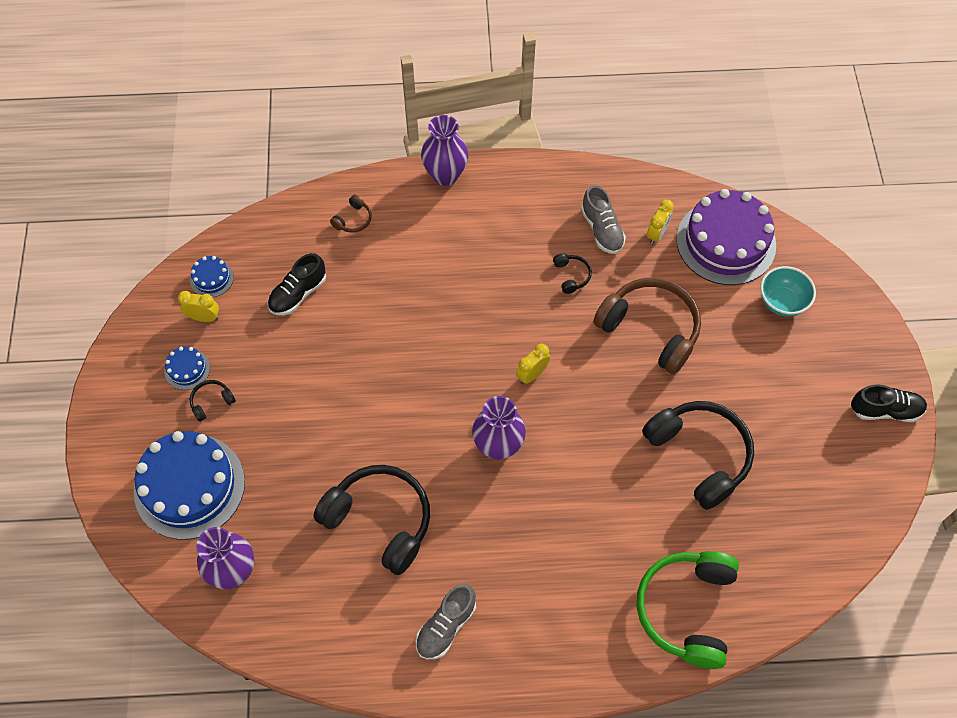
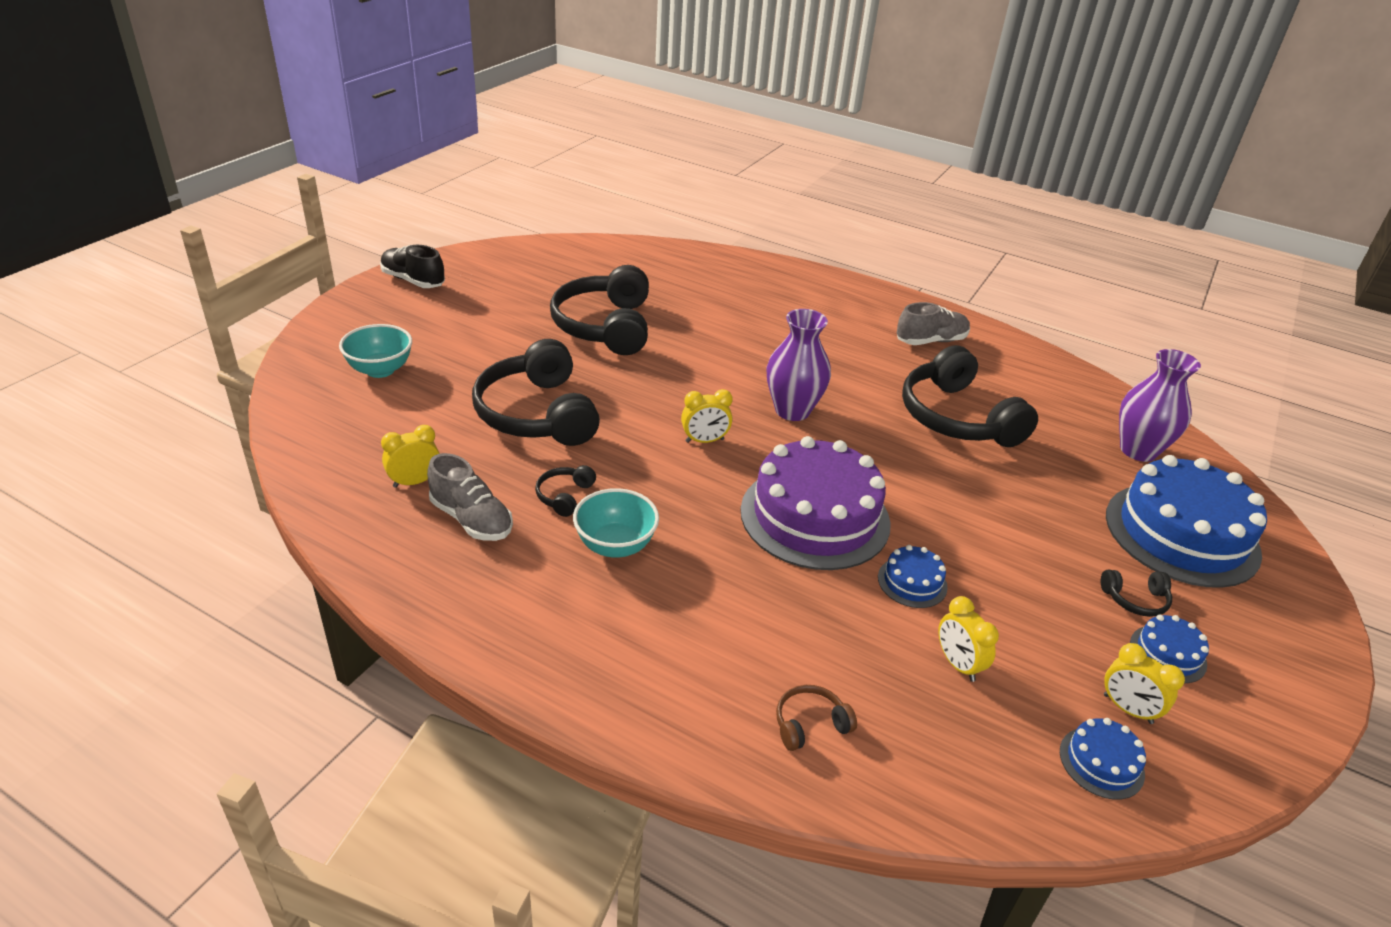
camera: 150 degrees left, 25 degrees down
black shoe [268,253,326,315] -> yellow clock [938,596,999,682]
purple vase [421,115,468,186] -> none
grey shoe [581,185,626,254] -> grey shoe turned 120 degrees clockwise [427,453,513,541]
brown headphones [594,278,701,374] -> black headphones [472,339,600,446]
green headphones [637,551,739,669] -> none
purple cake [676,189,776,285] -> purple cake moved to [740,436,891,570]
none -> turquoise bowl [573,488,659,558]
none -> blue cake [878,545,948,608]

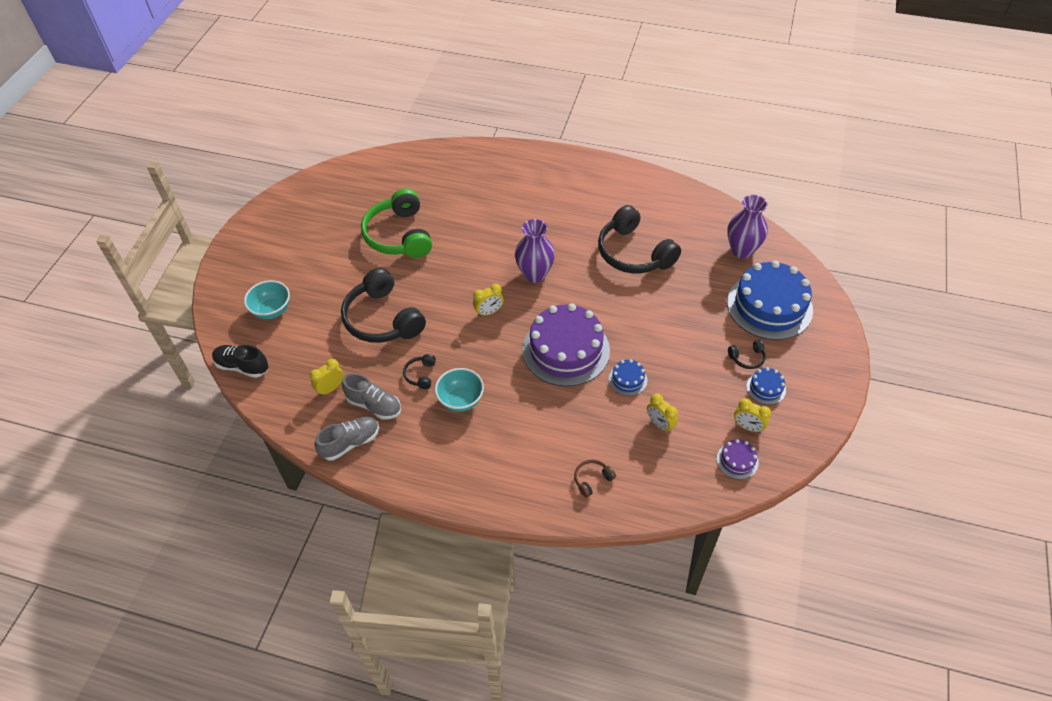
camera: 10 degrees left, 15 degrees up
black shoe [380,245,445,288] -> black shoe moved to [212,345,269,378]
black headphones [550,265,649,355] -> green headphones [361,188,432,258]
grey shoe [897,302,970,345] -> grey shoe moved to [315,417,379,461]
blue cake [1060,718,1146,800] -> purple cake [717,439,759,479]

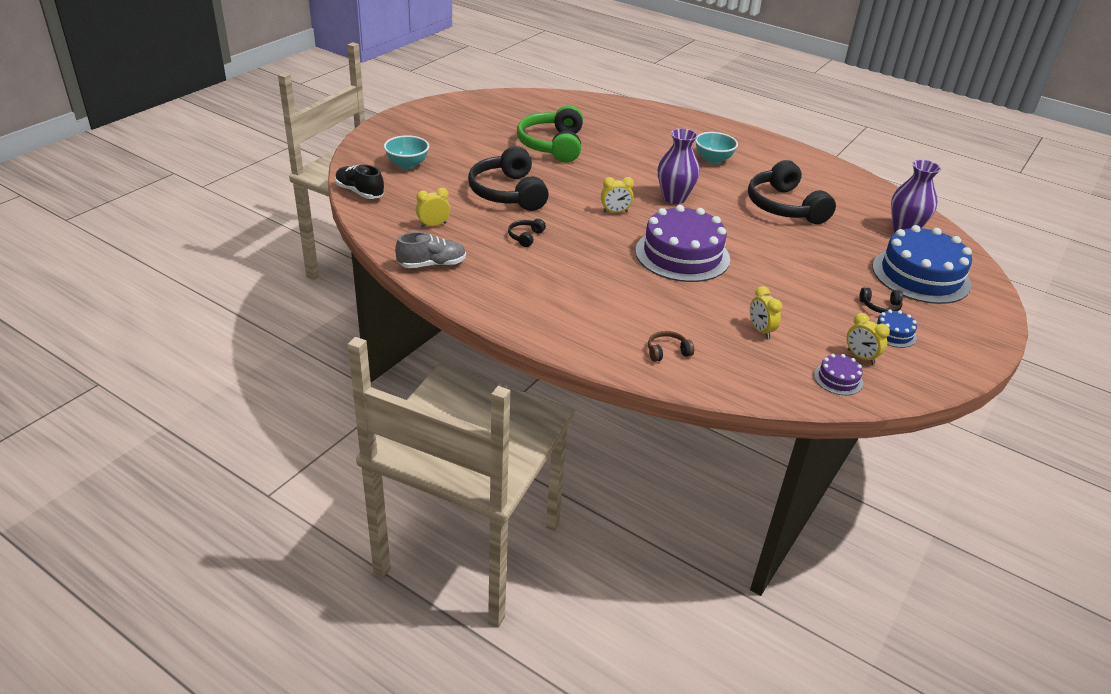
camera: 15 degrees right, 15 degrees down
grey shoe [342,373,401,420] -> none
turquoise bowl [435,368,484,412] -> turquoise bowl moved to [695,132,738,164]
blue cake [609,359,647,396] -> none

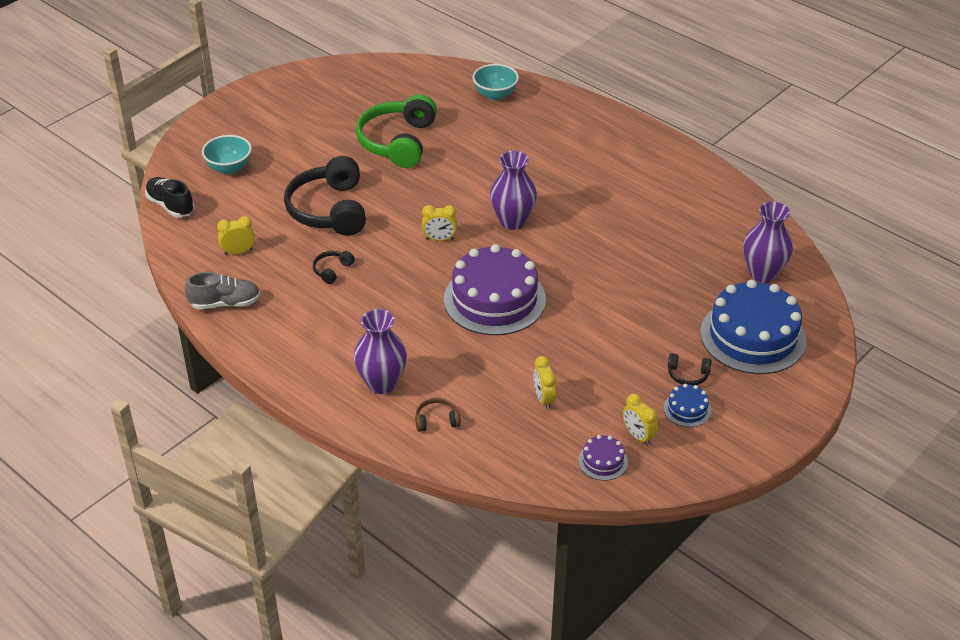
camera: 10 degrees right, 5 degrees up
turquoise bowl [695,132,738,164] -> turquoise bowl moved to [472,64,519,100]
black headphones [748,160,836,224] -> none
none -> purple vase [354,309,407,394]

